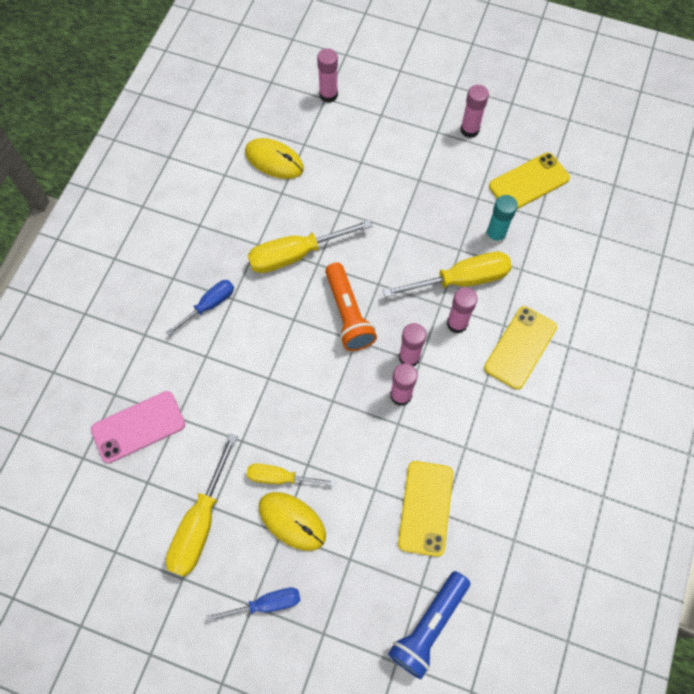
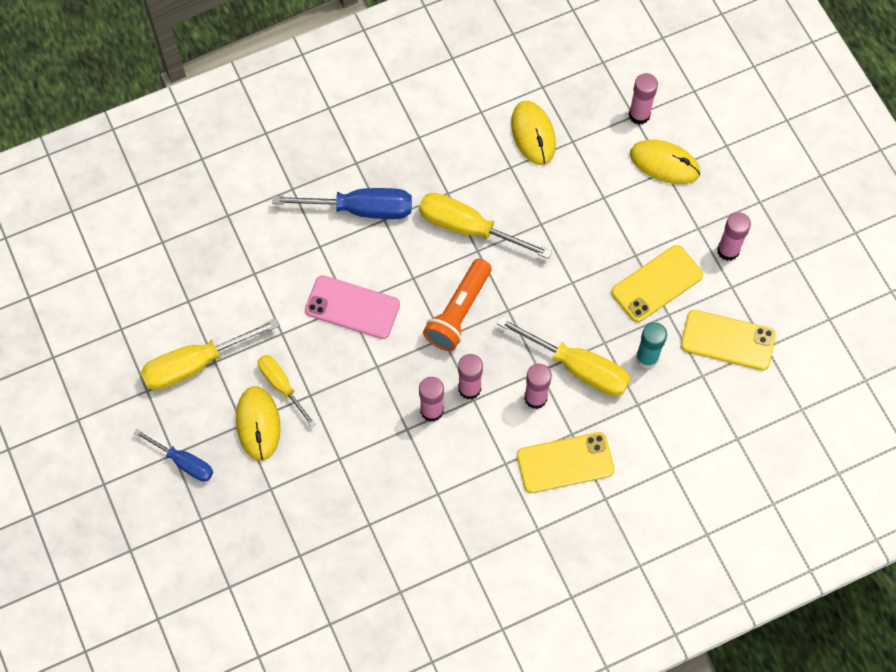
camera: 45 degrees right, 0 degrees up
pink phone [91,391,185,463] -> pink phone moved to [305,275,400,339]
blue screwdriver [166,280,234,336] -> blue screwdriver [272,188,412,219], size x1.62
blue flashlight [388,571,470,679] -> none
yellow phone [398,461,453,557] -> yellow phone moved to [611,245,703,322]
none -> yellow mouse [630,140,700,184]

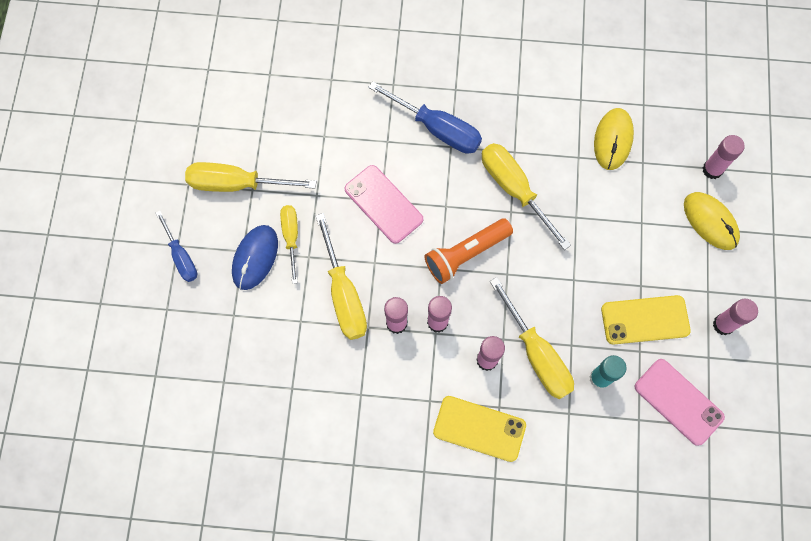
camera: 30 degrees right, 5 degrees up
yellow mouse [236,386,281,461] -> blue mouse [232,225,278,290]
yellow phone [681,310,776,370] -> pink phone [635,359,725,446]
none -> yellow screwdriver [315,213,367,340]

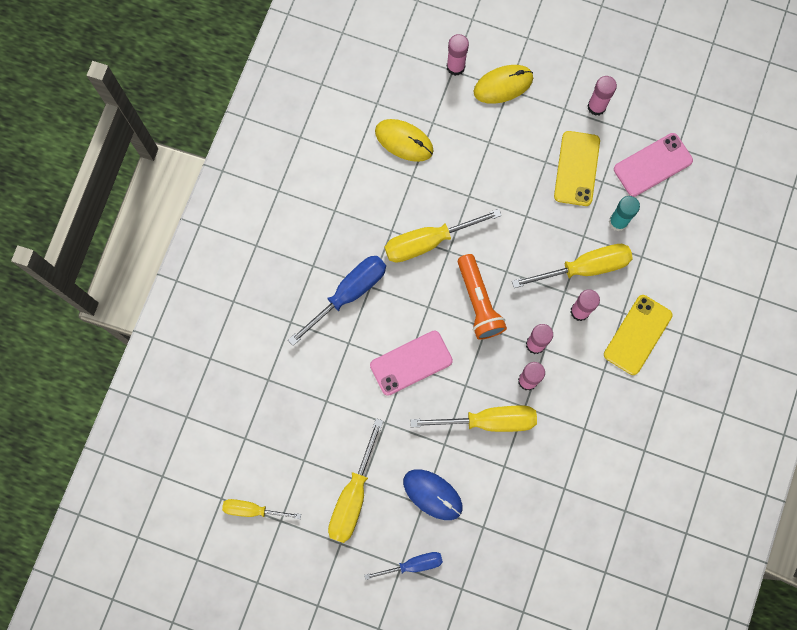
camera: 75 degrees left, 5 degrees up
yellow screwdriver [280,205,298,284] -> yellow screwdriver moved to [222,499,301,519]

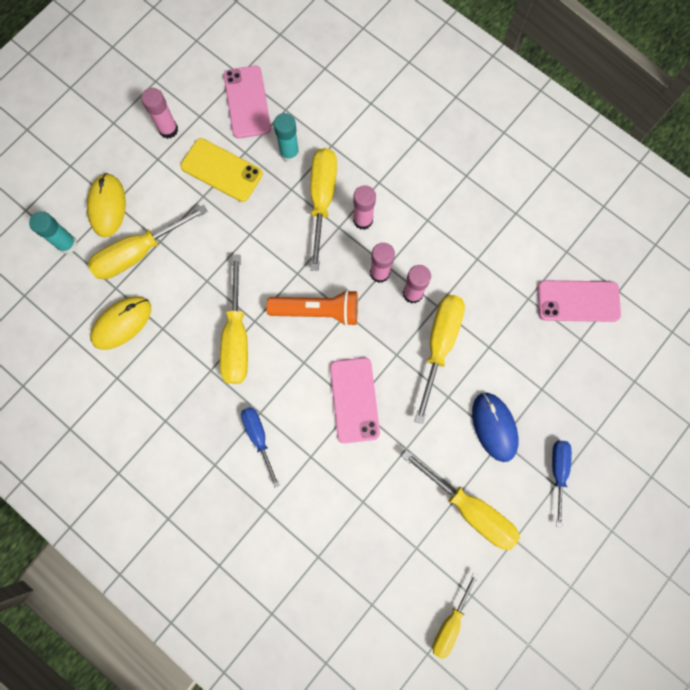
camera: 70 degrees left, 0 degrees up
blue screwdriver [288,256,386,346] -> blue screwdriver [241,407,280,488], size x0.62
blue mouse [403,469,463,520] -> blue mouse turned 75 degrees counterclockwise [472,392,519,462]
pink glue stick [447,34,469,76] -> turquoise glue stick [29,211,77,254]
yellow phone [604,295,672,375] -> none
none -> yellow screwdriver [88,205,208,279]
none -> pink phone [538,280,621,322]

